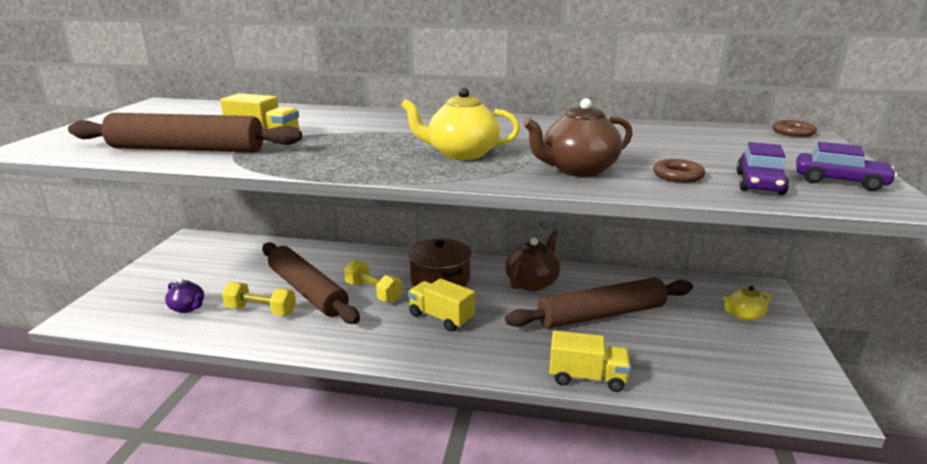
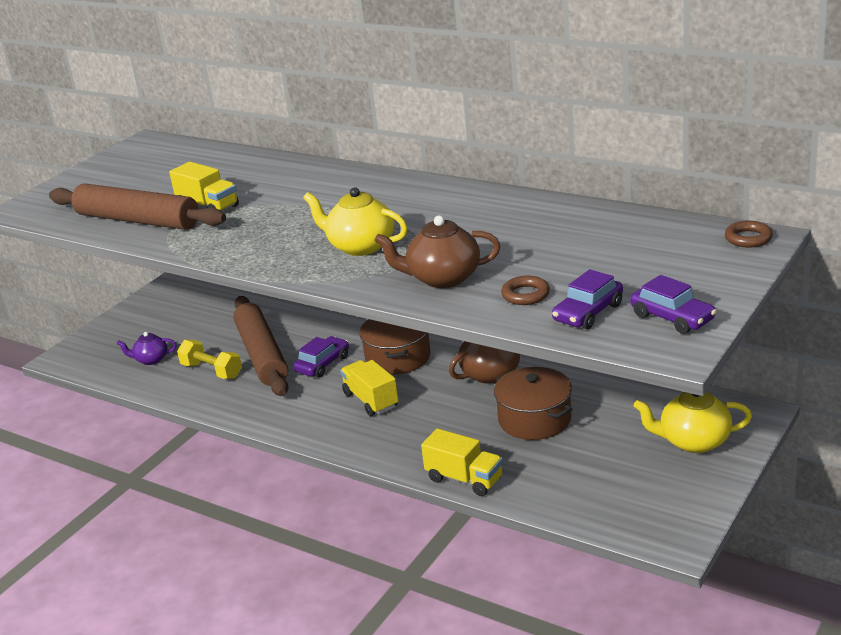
camera: 25 degrees right, 5 degrees up
purple teapot [165,279,204,313] -> purple teapot turned 120 degrees clockwise [117,332,176,365]
yellow dumbbell [344,259,402,303] -> purple car [293,336,349,378]
brown rolling pin [505,277,693,329] -> brown pot [494,367,572,440]
yellow teapot [723,286,771,321] -> yellow teapot [633,391,752,453], size x1.65

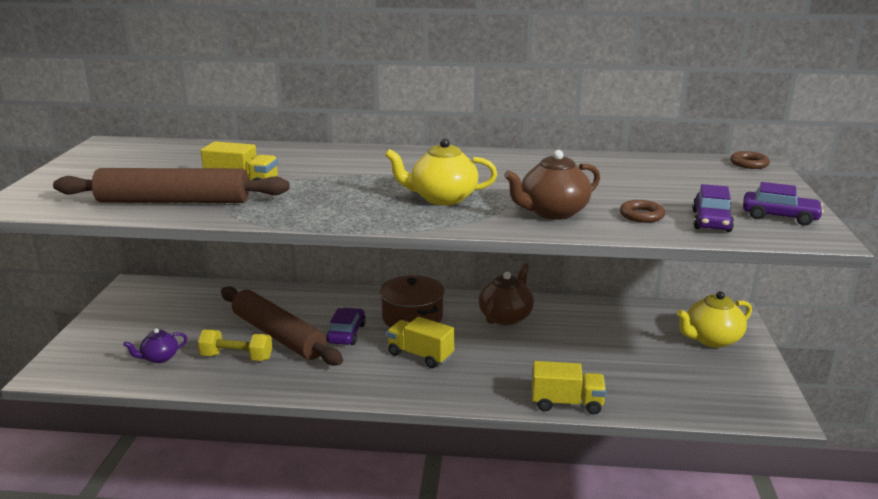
camera: 30 degrees left, 5 degrees down
brown pot [494,367,572,440] -> none

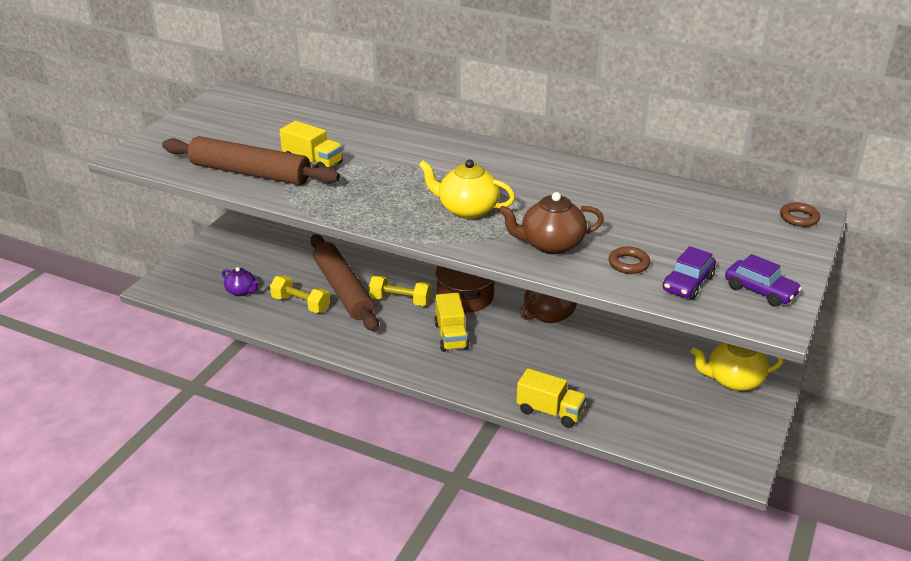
camera: 20 degrees right, 10 degrees up
purple teapot [123,328,187,363] -> purple teapot turned 135 degrees counterclockwise [222,267,259,296]
purple car [326,308,366,345] -> yellow dumbbell [369,275,431,306]
yellow truck [387,317,455,368] -> yellow truck turned 150 degrees counterclockwise [434,293,469,352]

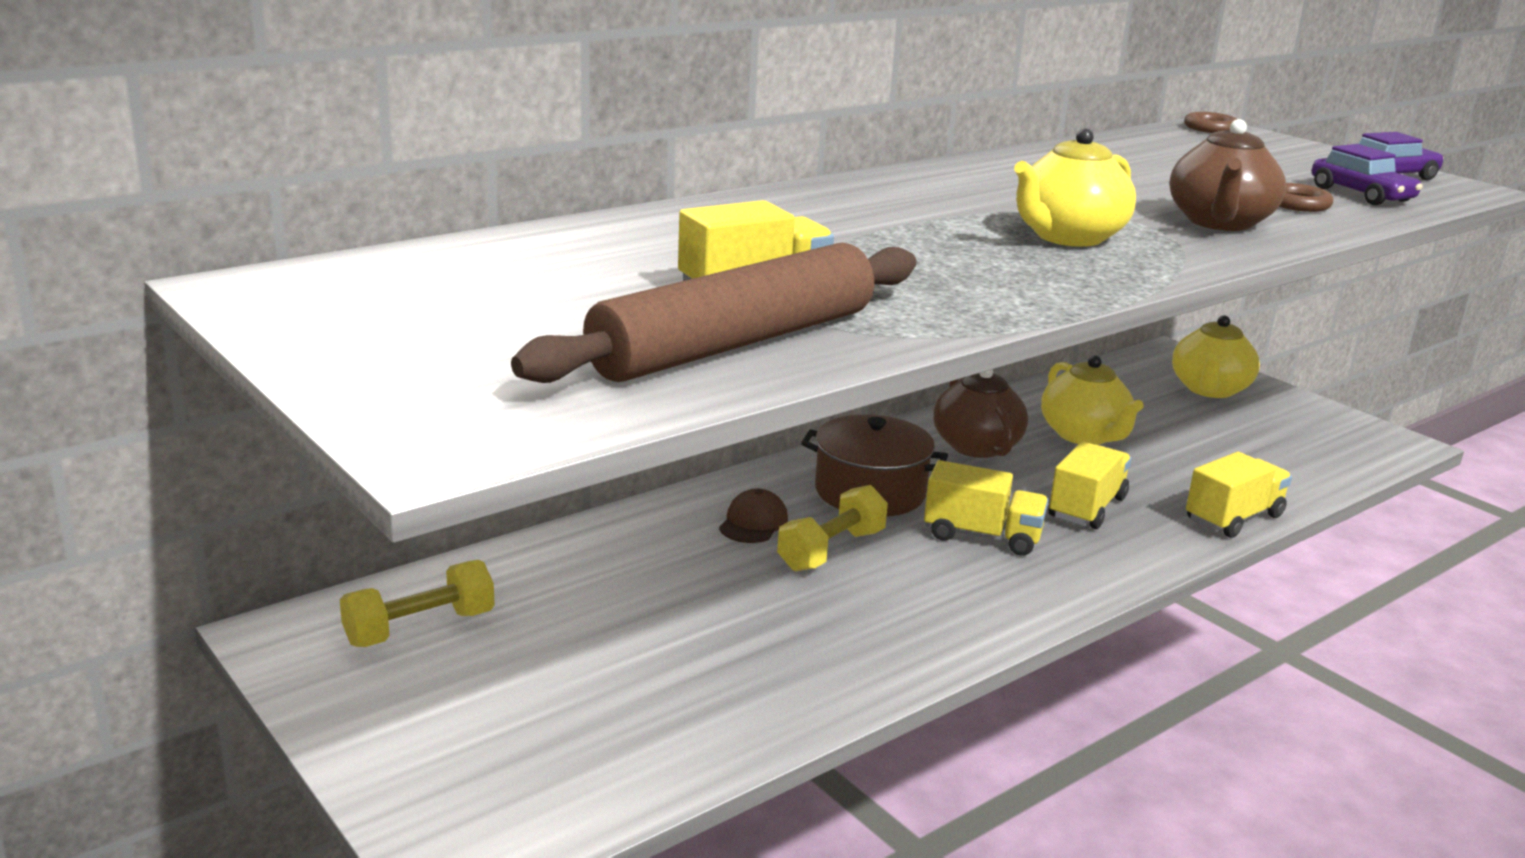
camera: 65 degrees left, 10 degrees down
purple teapot [222,267,259,296] -> none
yellow dumbbell [270,276,330,313] -> yellow dumbbell moved to [340,560,495,647]
brown rolling pin [310,234,379,332] -> none
none -> brown cap [719,489,788,543]
none -> yellow teapot [1041,355,1144,445]
none -> yellow truck [1049,442,1132,529]

